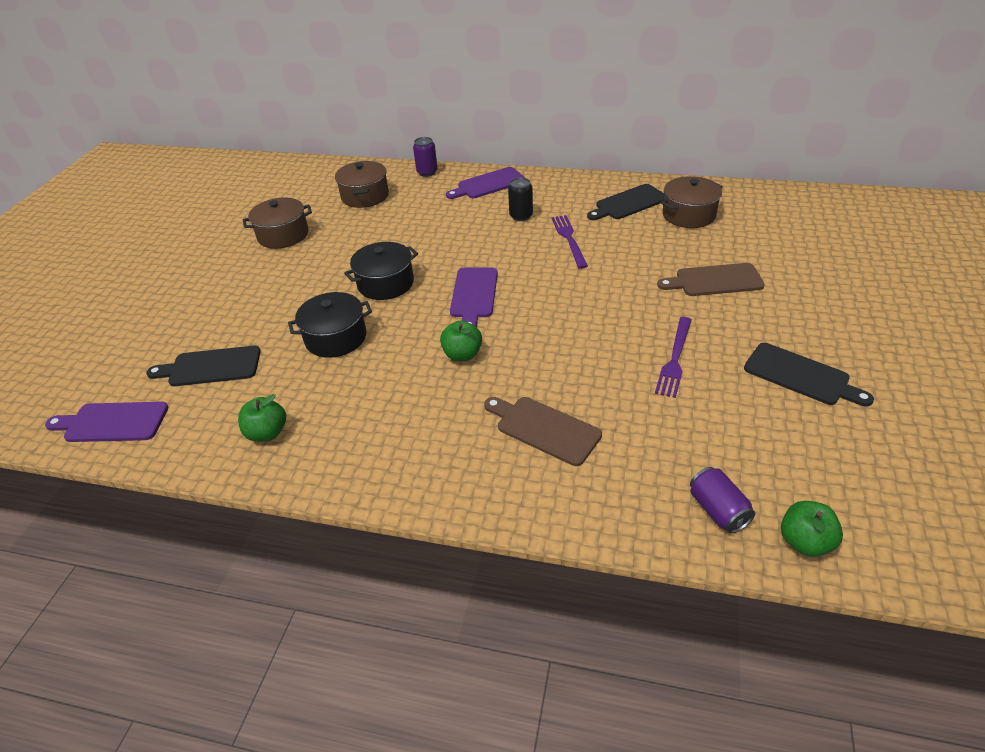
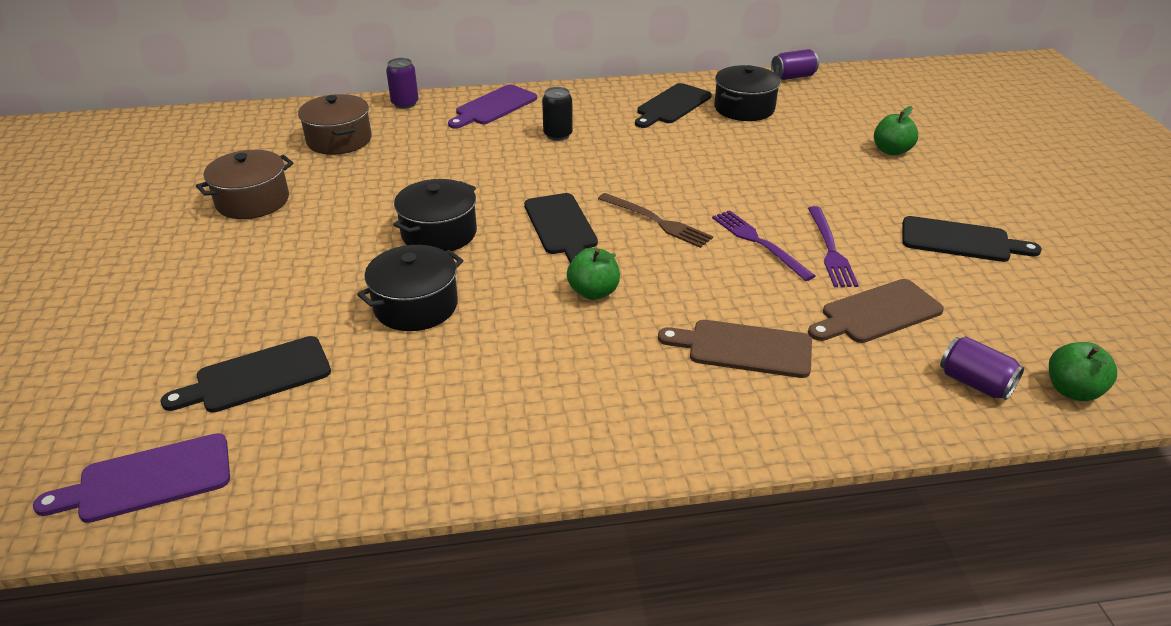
camera: 25 degrees left, 5 degrees down
green apple [238,394,286,442] -> green apple moved to [874,106,918,156]
purple cutting board [450,268,498,327] -> black cutting board [524,193,598,263]
purple fork [551,215,588,269] -> purple fork moved to [712,210,815,281]
brown cutting board [657,263,765,296] -> brown cutting board moved to [808,279,944,343]
brown pot [661,176,723,228] -> black pot [714,65,781,121]
none -> brown fork [598,193,713,248]
none -> purple can [771,49,819,80]

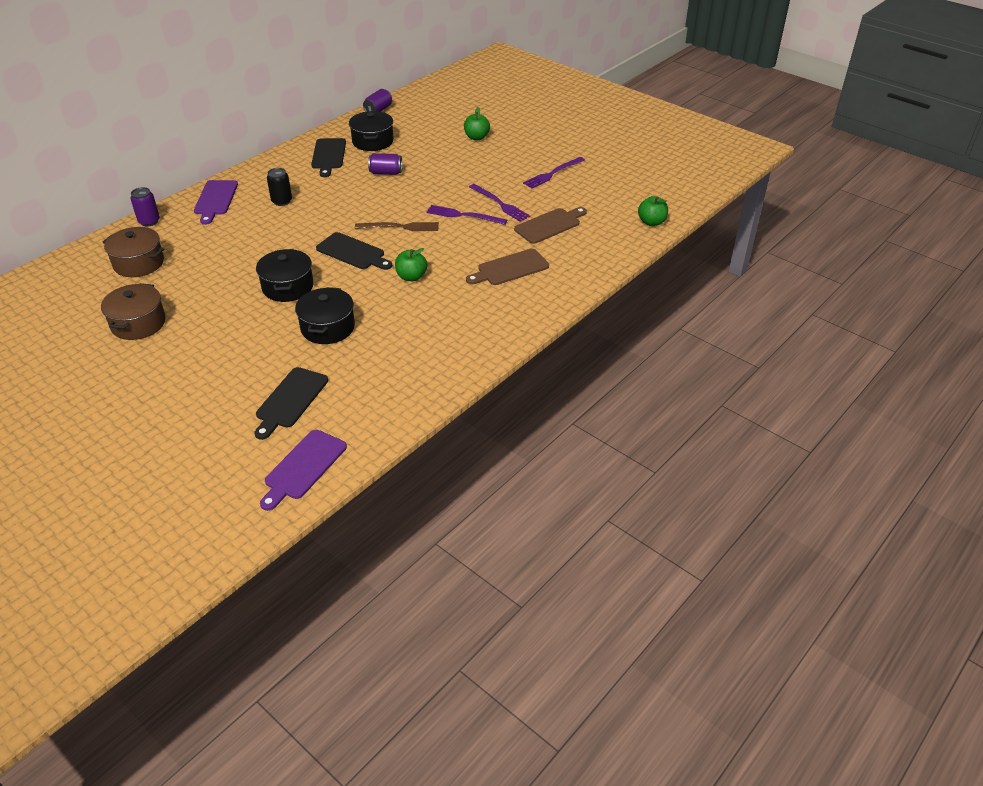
camera: 40 degrees left, 5 degrees up
brown cutting board [808,279,944,343] -> brown cutting board turned 150 degrees counterclockwise [514,207,587,244]
black cutting board [903,216,1042,262] -> purple fork [523,157,585,189]
purple can [940,336,1024,400] -> purple can moved to [368,153,402,175]

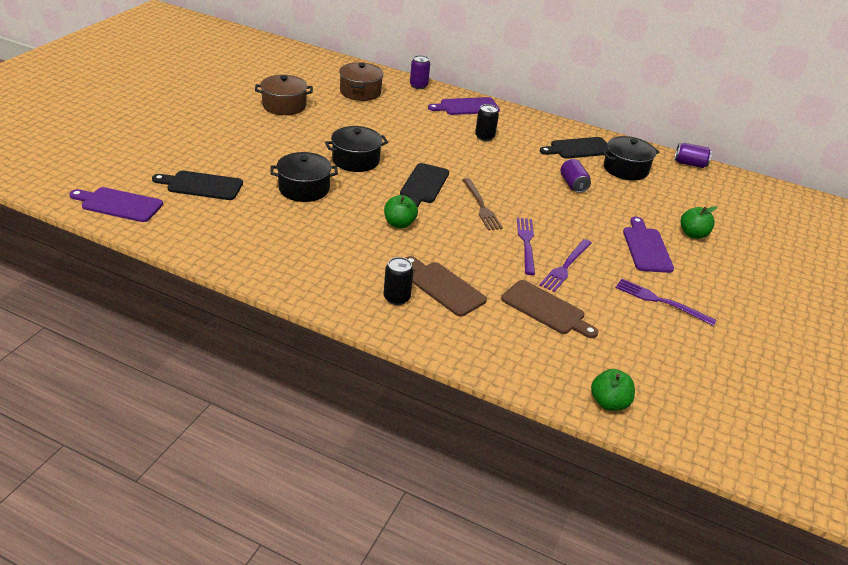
camera: 70 degrees right, 5 degrees down
none -> black can [384,257,414,305]
none -> purple cutting board [623,217,674,273]

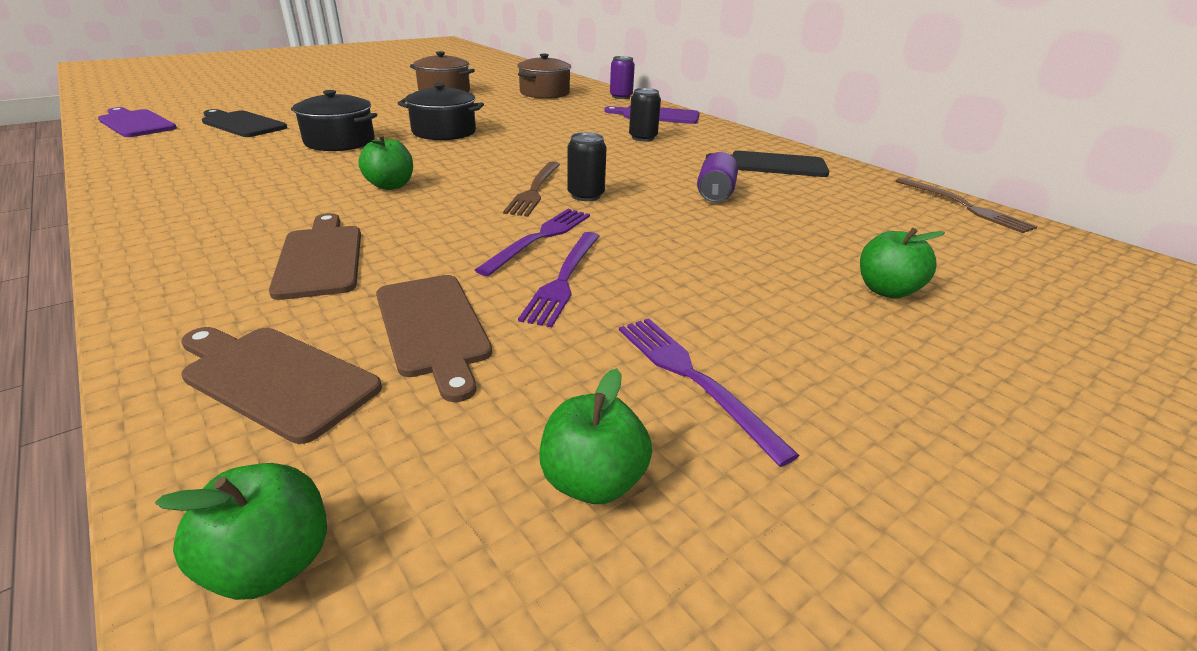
camera: 30 degrees right, 5 degrees down
black can [384,257,414,305] -> black can moved to [567,132,607,201]
black cutting board [400,163,449,208] -> none
purple fork [540,239,592,292] -> purple fork turned 45 degrees counterclockwise [518,232,600,327]
black pot [602,136,659,181] -> none
purple cutting board [623,217,674,273] -> none
purple can [674,143,712,168] -> brown fork [896,177,1038,233]
none -> brown cutting board [181,327,382,444]
none -> green apple [539,368,652,504]

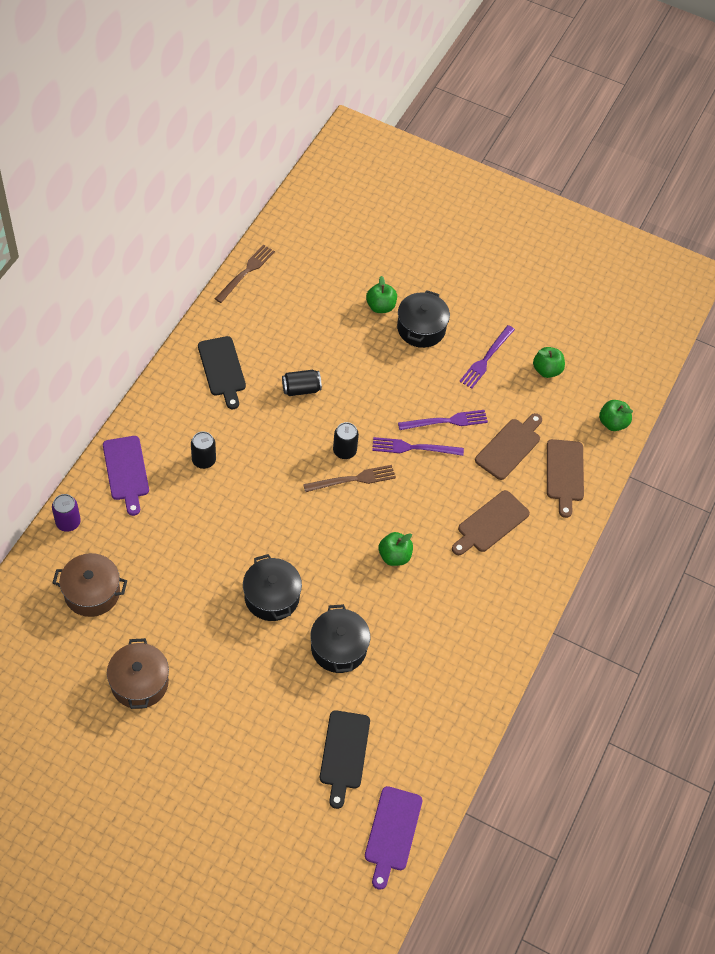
camera: 120 degrees left, 25 degrees up
purple can [697,152,738,202] -> black can [282,370,322,396]
none -> black pot [397,290,450,348]

